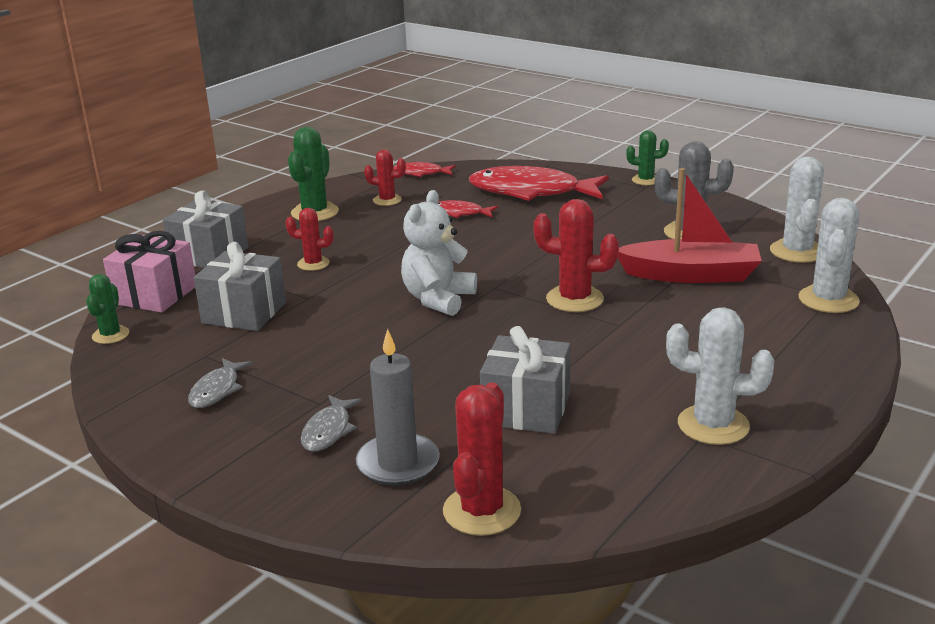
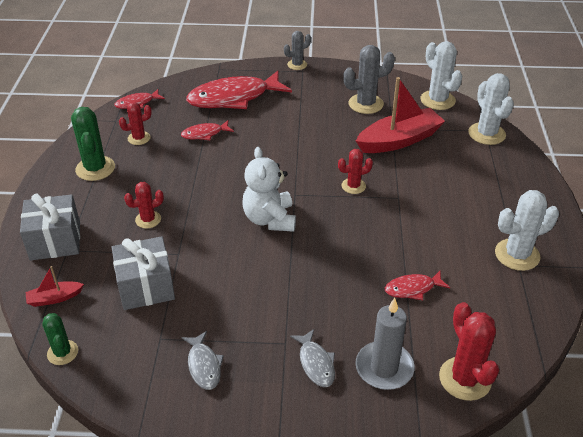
camera: 35 degrees left, 15 degrees up
pink gift [103,231,195,313] -> red boat [26,266,84,307]
grey gift [480,326,570,434] -> red fish [385,271,450,300]
red cactus [533,199,619,312] -> red cactus [338,149,373,194], size x0.61
green cactus [626,130,669,185] -> grey cactus [284,31,311,70]

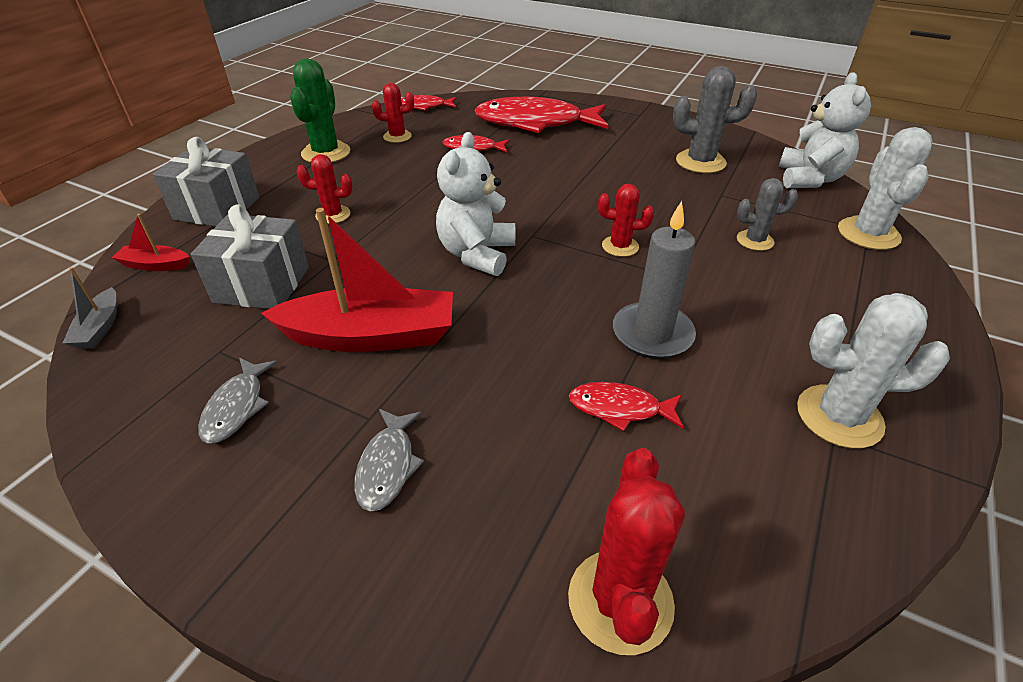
camera: 25 degrees right, 0 degrees up
green cactus [42,313,78,365] -> grey boat [63,267,117,349]
grey cactus [284,31,311,70] -> grey cactus moved to [737,178,798,251]
grey candle [355,298,415,390] -> grey candle moved to [613,201,696,359]
red boat [356,77,445,153] -> red boat moved to [261,208,453,352]
white cactus [421,41,462,110] -> white teddy bear [779,72,871,188]

